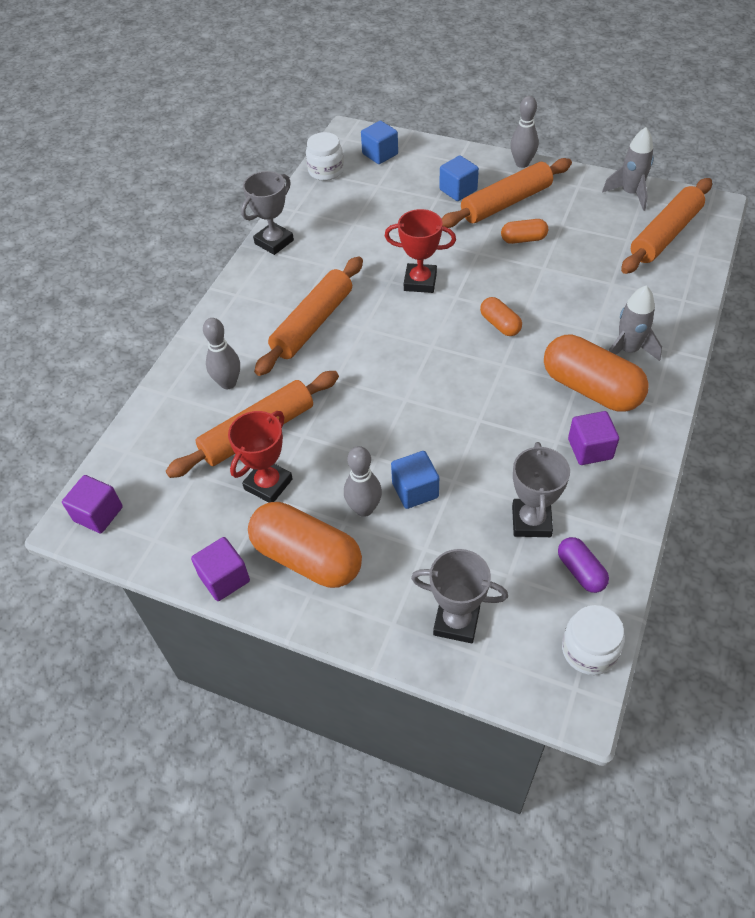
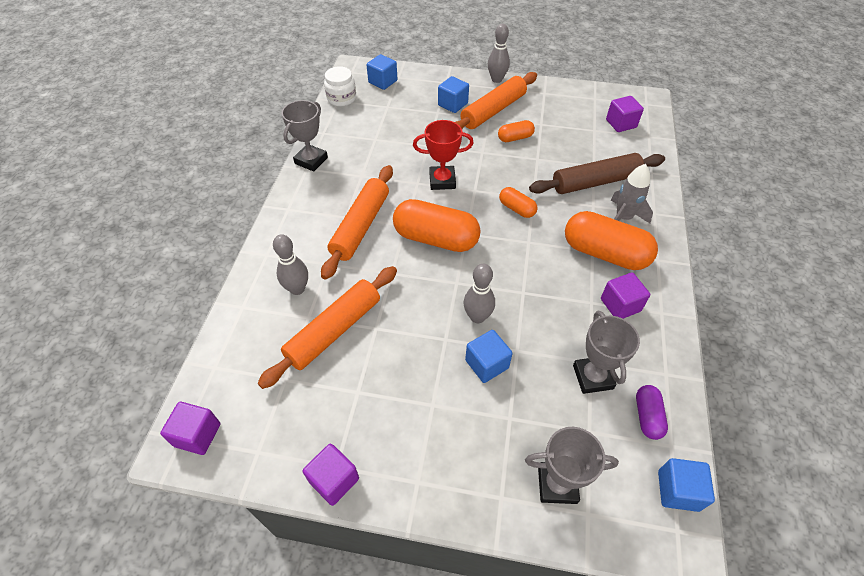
camera: 15 degrees left, 0 degrees up
red trophy [228,411,293,503] -> none
orange capsule [248,502,362,588] -> orange capsule moved to [393,199,481,252]
grey bowling pin [344,446,382,517] -> grey bowling pin moved to [464,264,495,323]
purple capsule [558,537,609,593] -> purple capsule turned 45 degrees clockwise [636,385,668,440]
white jar [562,605,625,675] -> blue cube [658,458,715,512]
grey rocket [602,127,654,211] -> none
orange rolling pin [621,178,712,274] -> purple cube [606,96,644,132]
none -> brown rolling pin [529,153,665,194]

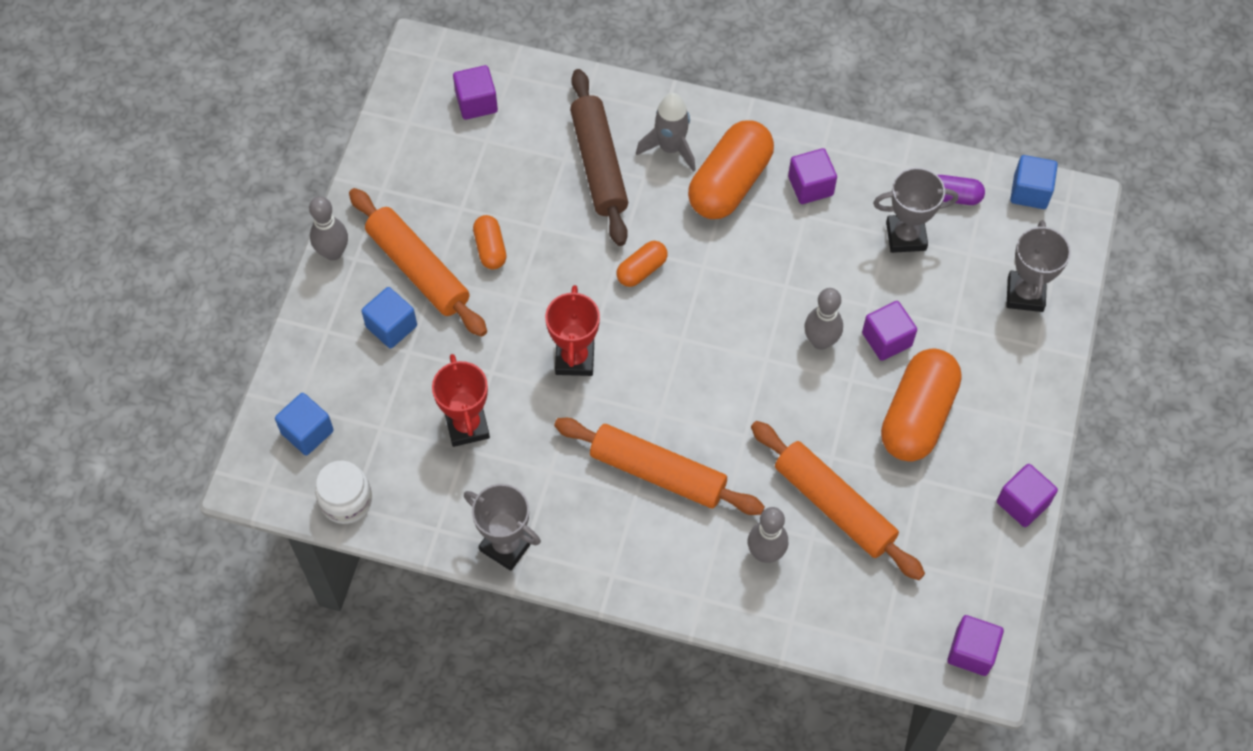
camera: 85 degrees left, 10 degrees up
orange capsule [393,199,481,252] -> orange capsule moved to [881,348,962,462]
blue cube [465,330,513,383] -> purple cube [862,301,917,361]
none -> red trophy [432,354,490,447]

